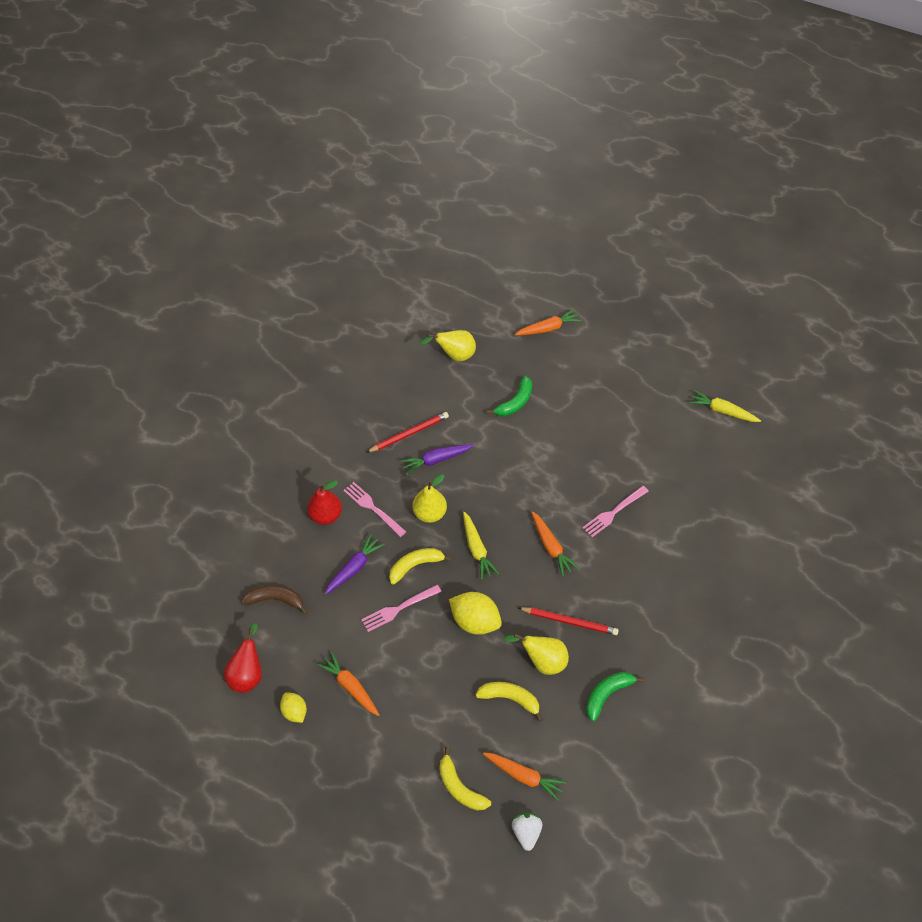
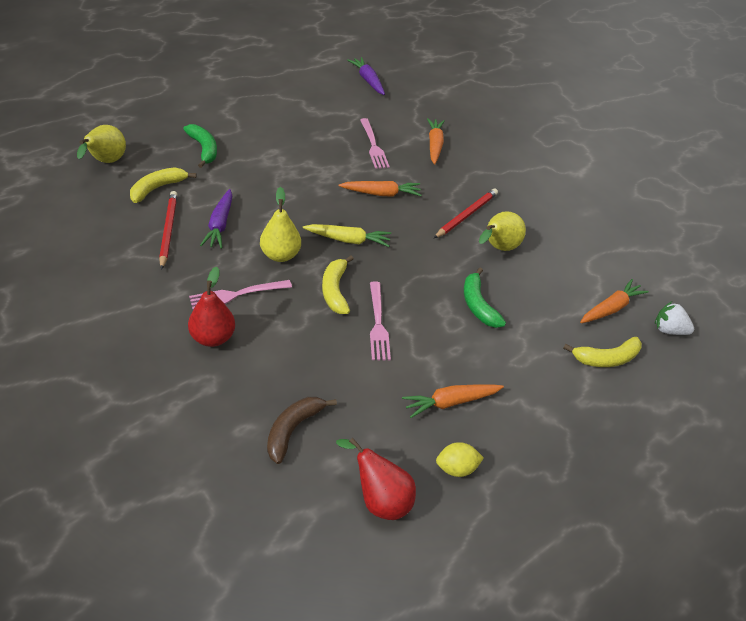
camera: 70 degrees left, 10 degrees down
purple carrot [325,534,385,595] -> purple carrot moved to [347,57,385,95]
yellow lemon [449,592,502,635] -> none
yellow banana [475,682,543,722] -> yellow banana moved to [130,167,197,203]
orange carrot [515,309,582,335] -> orange carrot moved to [427,118,445,164]
green banana [586,672,644,721] -> green banana moved to [464,268,506,328]
yellow carrot [689,390,761,422] -> none

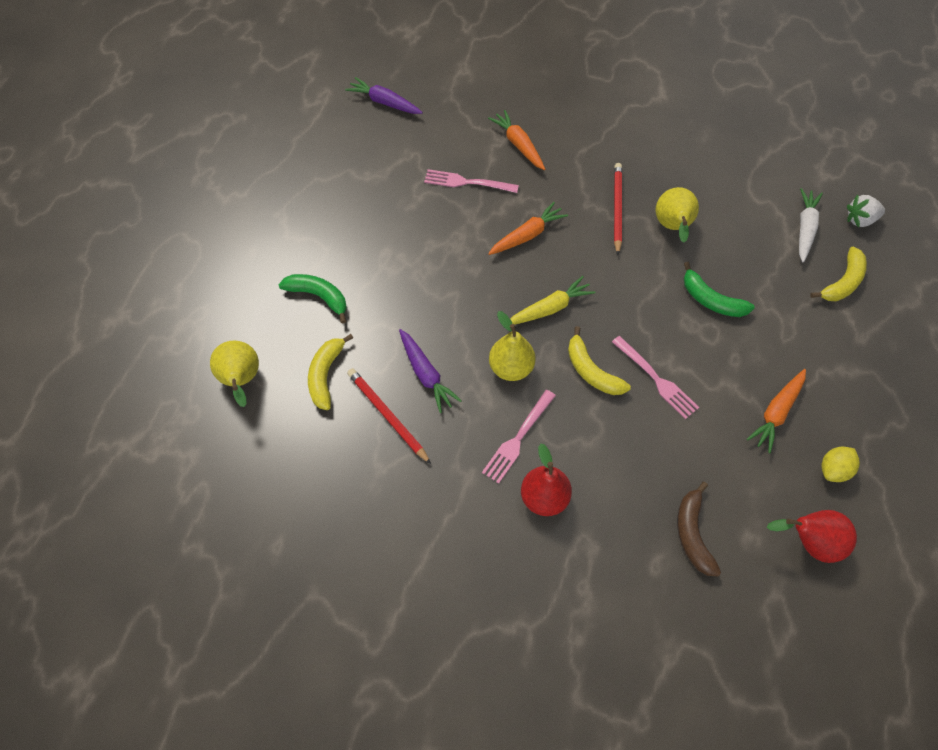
camera: 30 degrees left, 15 degrees up
pink fork [360,118,390,169] -> pink fork turned 150 degrees clockwise [424,169,519,193]
orange carrot [580,279,649,323] -> white carrot [799,188,823,262]

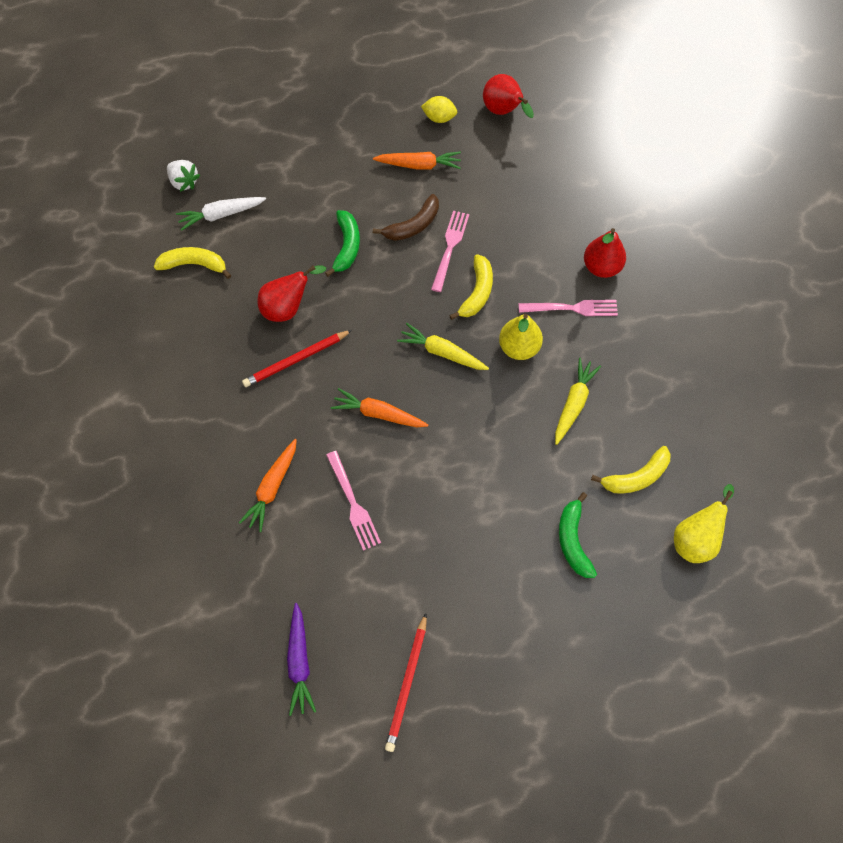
camera: 125 degrees left, 5 degrees up
red pencil [347,368,431,464] -> red pencil moved to [385,613,427,752]
purple carrot [399,329,462,413] -> yellow carrot [555,358,601,445]
yellow pear [655,187,699,243] -> red pear [257,265,326,322]
brown banana [677,482,721,576] -> brown banana moved to [373,194,439,241]
yellow banana [810,246,867,301] -> yellow banana moved to [154,247,231,279]

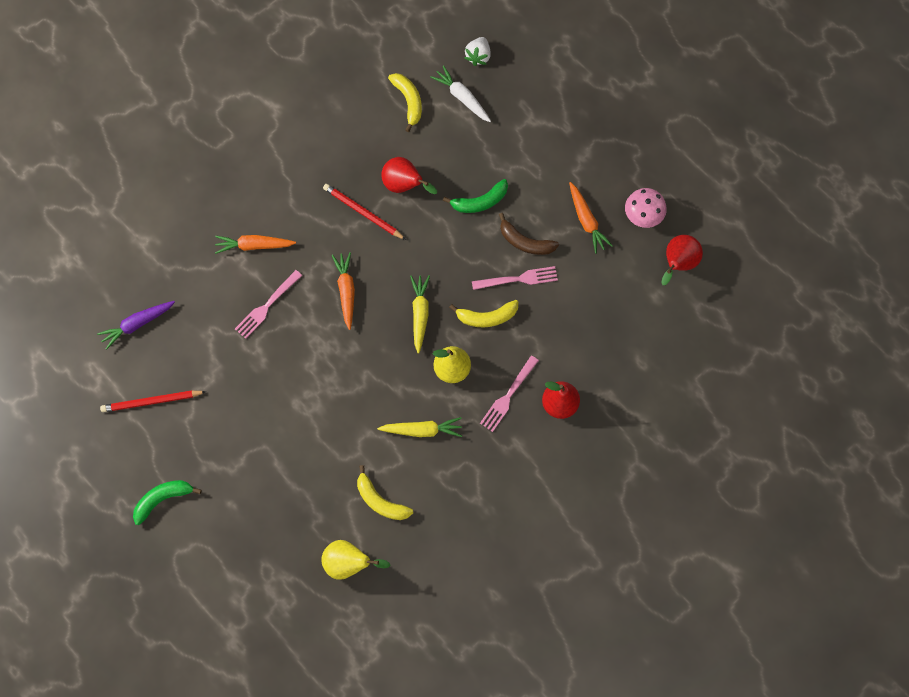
camera: 65 degrees right, 5 degrees up
yellow lemon [421,96,457,123] -> pink mushroom [625,188,667,228]
pink fork [519,300,618,316] -> pink fork turned 60 degrees clockwise [480,356,539,432]
green banana [559,492,597,578] -> green banana moved to [133,480,202,525]

